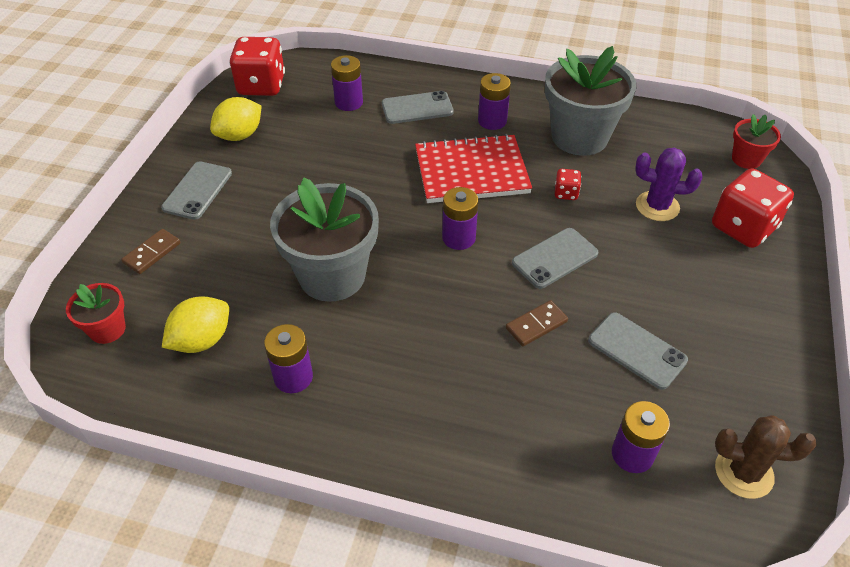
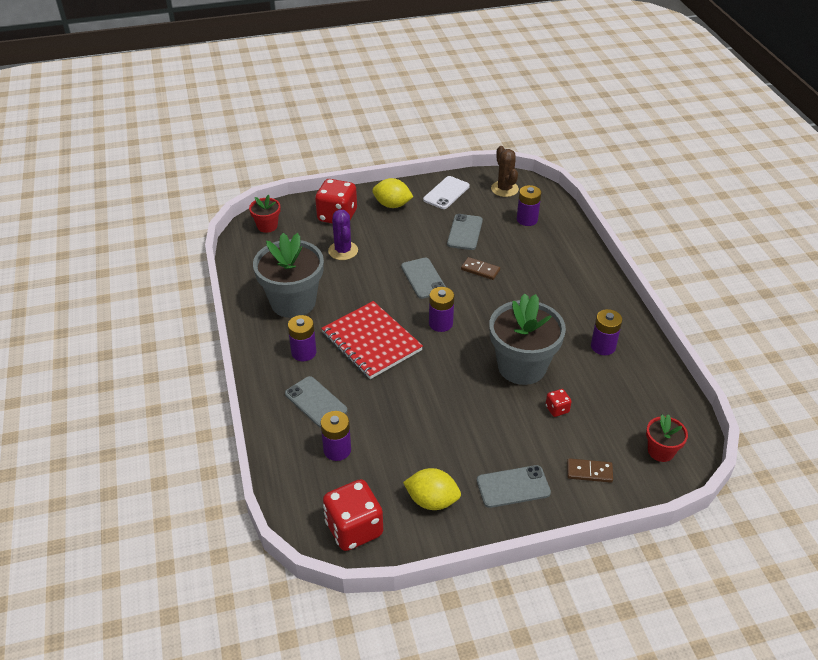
camera: 120 degrees left, 5 degrees down
yellow lemon [162,296,229,353] -> yellow lemon moved to [372,178,413,208]
grey phone [512,228,598,289] -> grey phone turned 45 degrees clockwise [401,258,446,299]
red dice [555,169,581,200] -> red dice moved to [546,389,572,417]
none -> white phone [423,176,470,209]

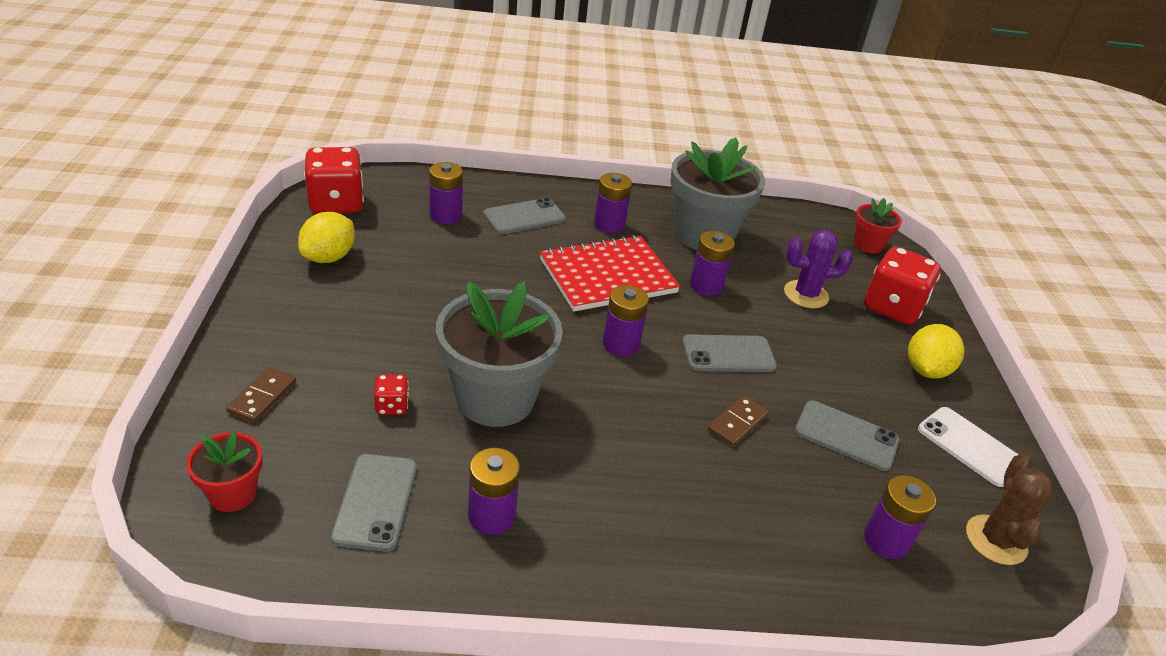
camera: 100 degrees right, 5 degrees down
grey phone [477,465,551,508] -> grey phone moved to [331,454,417,551]
brown cactus [491,146,519,197] -> brown cactus turned 75 degrees counterclockwise [966,453,1053,565]
none -> purple battery [690,231,735,296]

